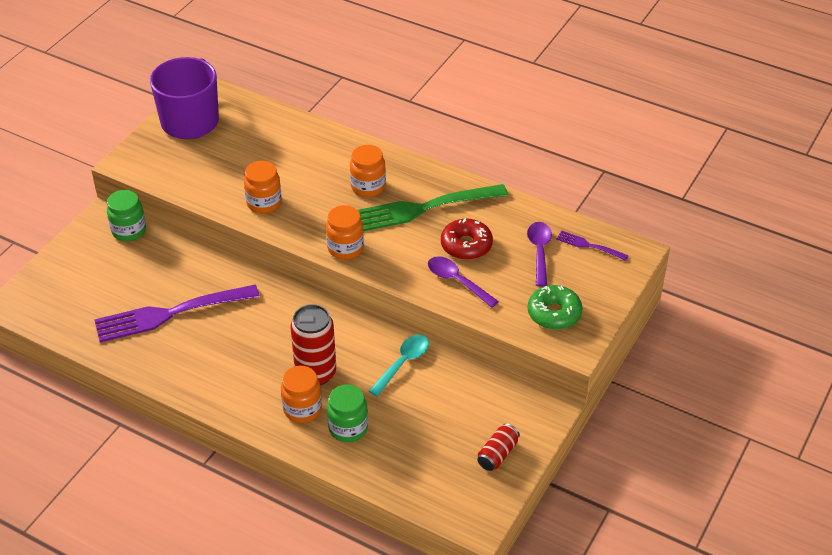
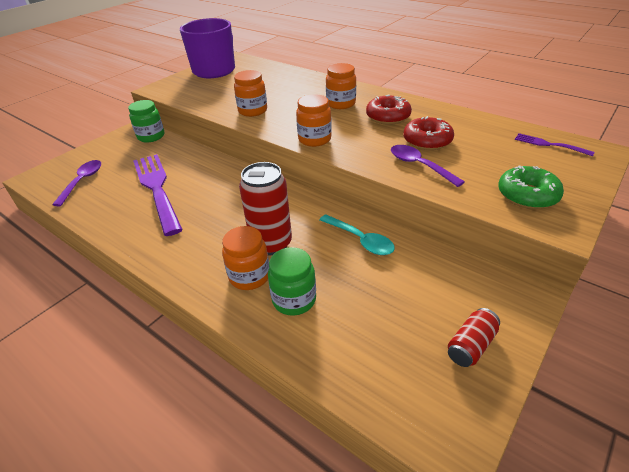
camera: 10 degrees right, 5 degrees down
purple fork [94,284,260,342] -> purple fork turned 75 degrees clockwise [133,154,183,236]
green fork [358,184,508,231] -> red donut [366,94,412,125]
turquoise spoon [369,335,429,397] -> turquoise spoon turned 90 degrees clockwise [319,215,395,255]
purple spoon [527,222,552,287] -> purple spoon moved to [52,160,101,206]

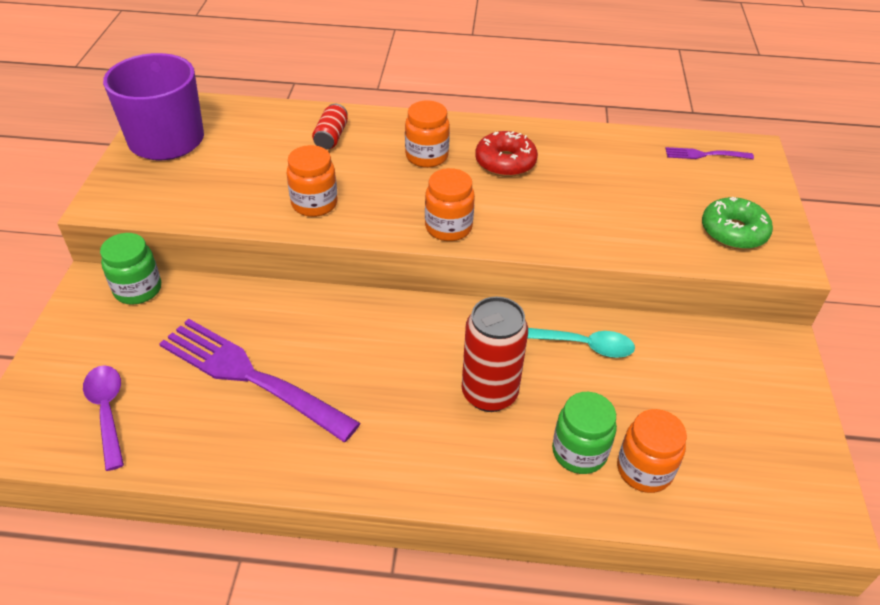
camera: 35 degrees left, 5 degrees up
orange jar [222,226,269,290] -> orange jar moved to [617,409,687,493]
purple spoon [391,145,465,187] -> none
red donut [403,116,454,150] -> none
red can [448,308,500,367] -> red can moved to [312,104,348,150]

